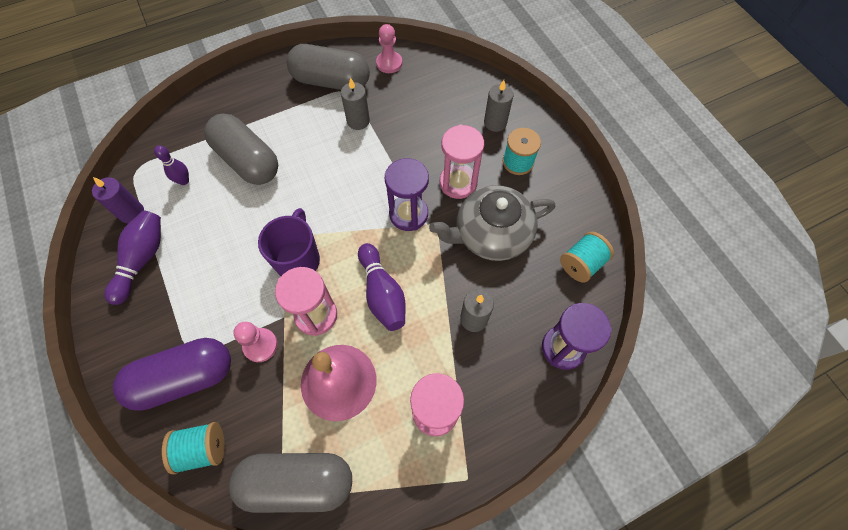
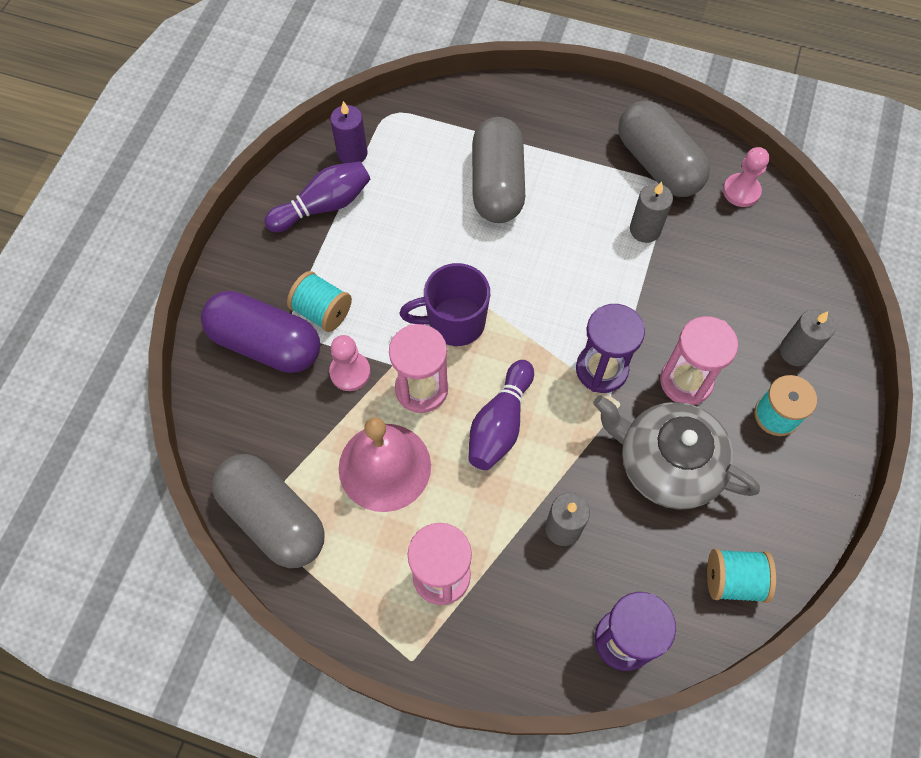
camera: 45 degrees right, 0 degrees up
purple bowling pin [154,145,189,185] -> none
turquoise spool [162,422,225,474] -> turquoise spool moved to [287,271,352,332]
purple mug [258,208,320,276] -> purple mug turned 150 degrees counterclockwise [400,263,490,346]

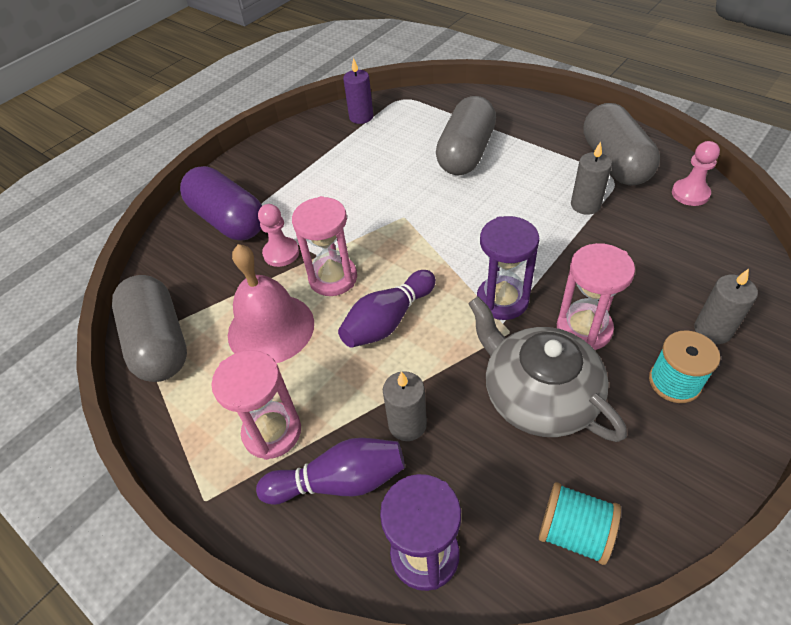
camera: 25 degrees right, 15 degrees down
purple bowling pin [264,161,371,232] -> purple bowling pin moved to [256,438,405,505]
turquoise spool [287,271,352,332] -> none
purple mug [400,263,490,346] -> none

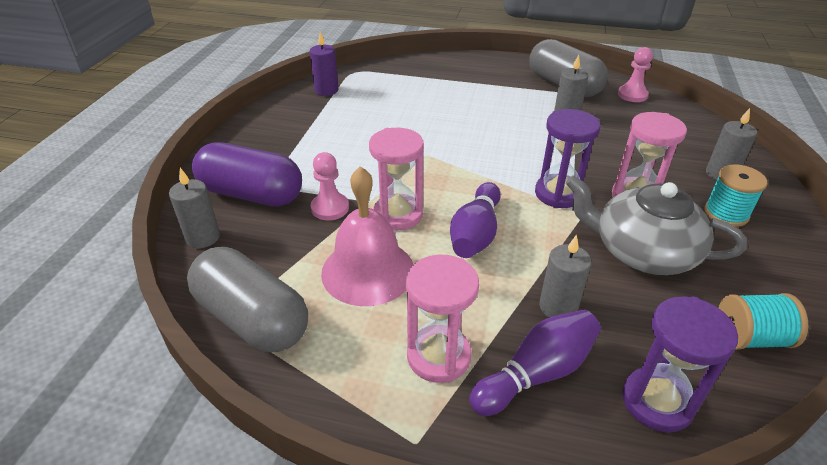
camera: 30 degrees left, 10 degrees down
grey capsule [436,96,496,175] -> none
none -> grey candle [169,168,220,248]

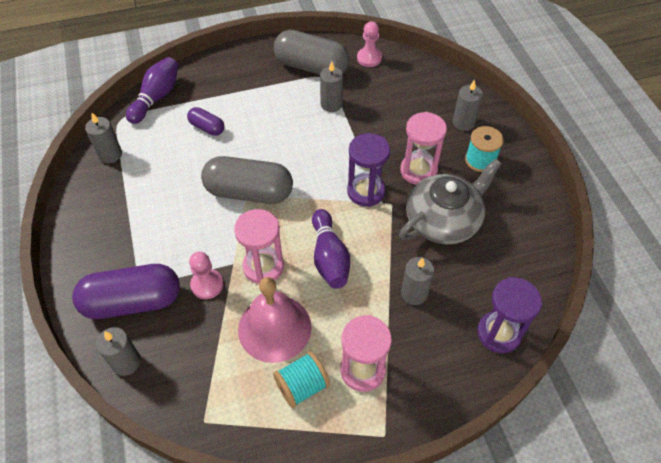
camera: 30 degrees left, 15 degrees up
grey capsule [187,247,308,352] -> grey capsule moved to [201,156,293,204]
purple candle [310,32,338,96] -> grey candle [85,113,122,163]
purple bowling pin [469,310,601,416] -> purple bowling pin moved to [126,57,179,124]
grey teapot [566,175,747,275] -> grey teapot turned 150 degrees clockwise [399,159,502,244]
turquoise spool [719,293,809,350] -> turquoise spool moved to [273,351,330,408]
none -> purple capsule [187,107,224,136]

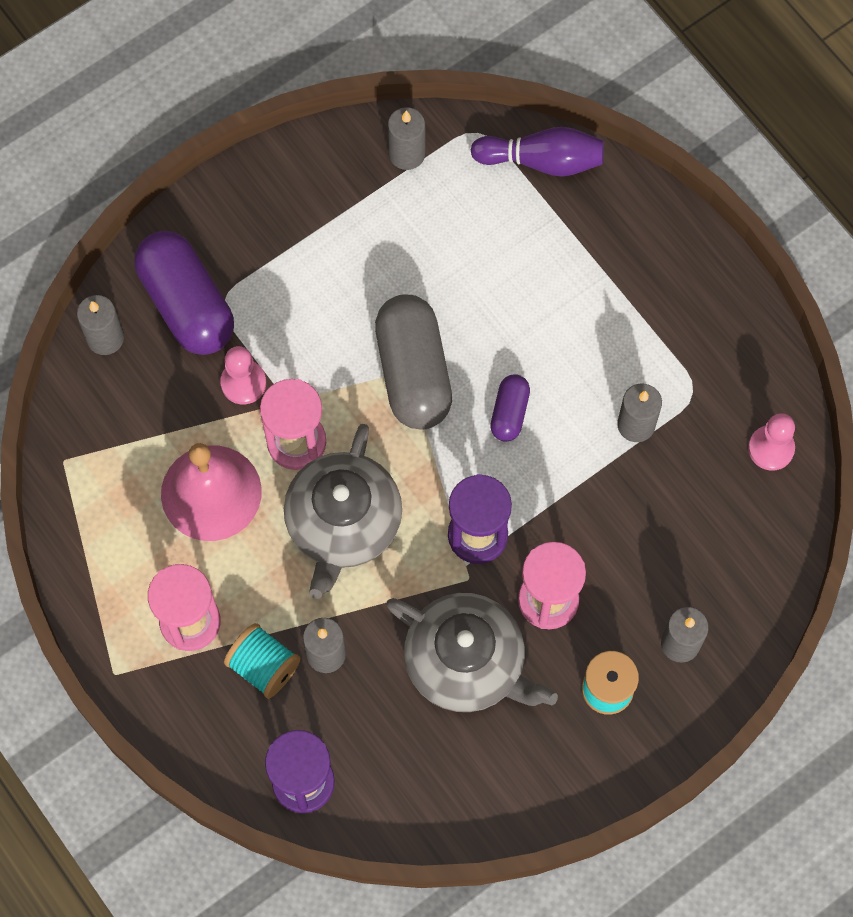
camera: 70 degrees right, 15 degrees up
purple capsule [187,107,224,136] -> purple capsule moved to [490,374,530,442]
turquoise spool [273,351,330,408] -> turquoise spool moved to [224,623,300,698]
grey capsule [274,30,350,75] -> none
purple bowling pin [312,209,350,289] -> grey teapot [284,424,402,599]

